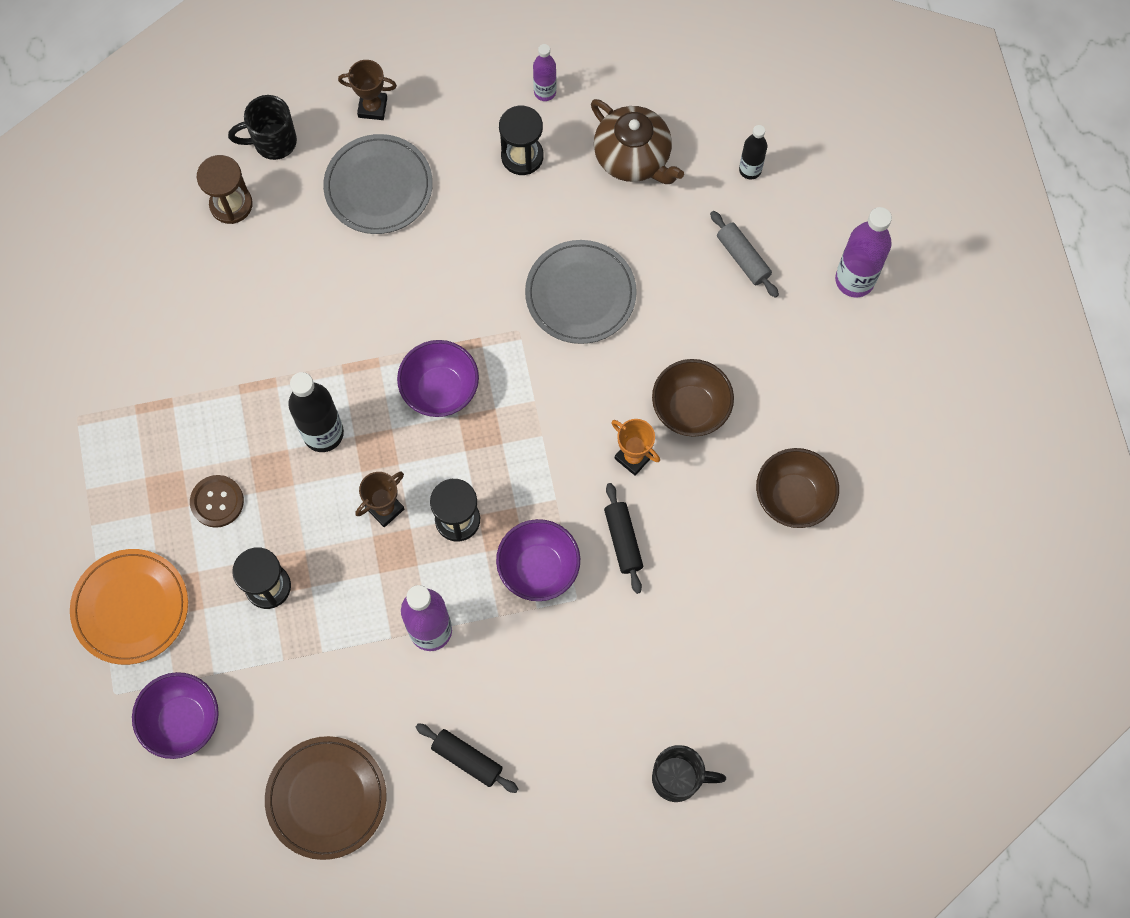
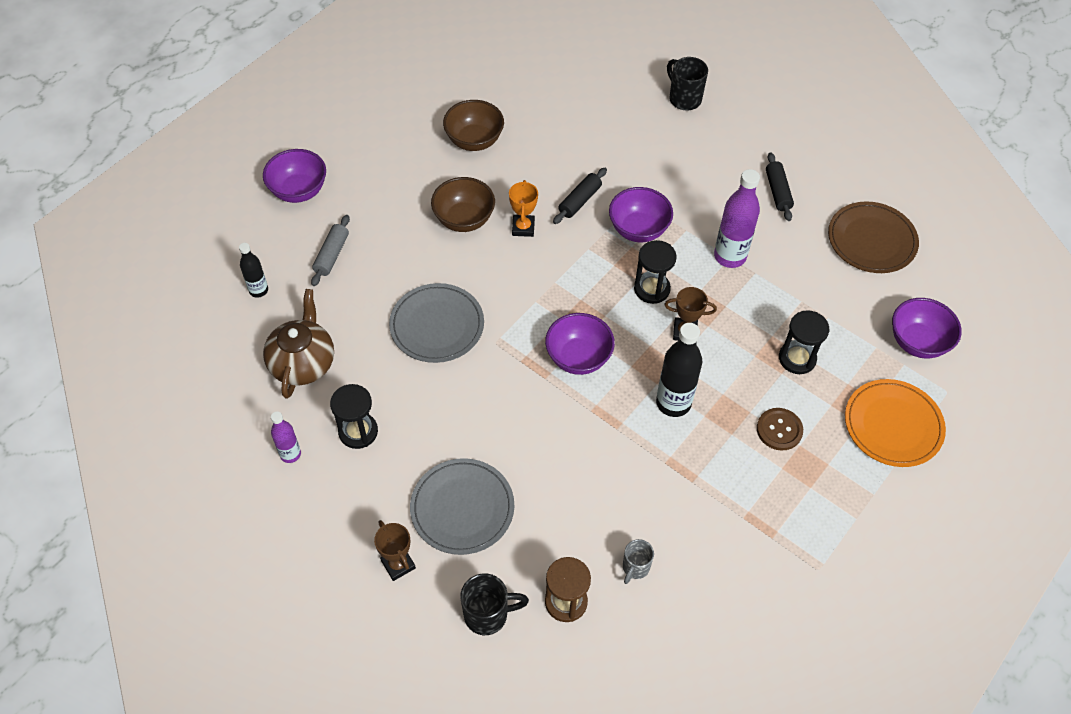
camera: 130 degrees left, 15 degrees down
black mug [228,95,297,160] -> black mug turned 45 degrees counterclockwise [460,573,529,635]
purple bottle [835,207,892,297] -> purple bowl [263,149,326,203]
none -> grey mug [623,539,654,584]

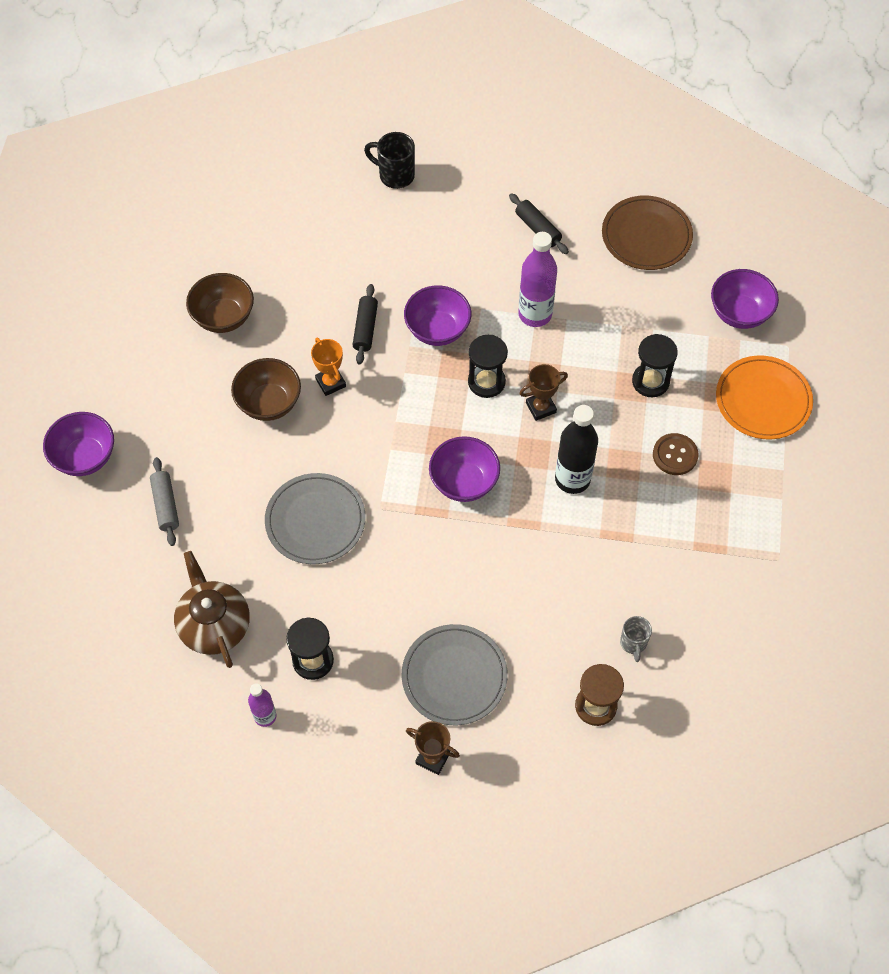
camera: 30 degrees left, 5 degrees up
black bottle [239,243,268,298] -> none
black mug [460,573,529,635] -> none

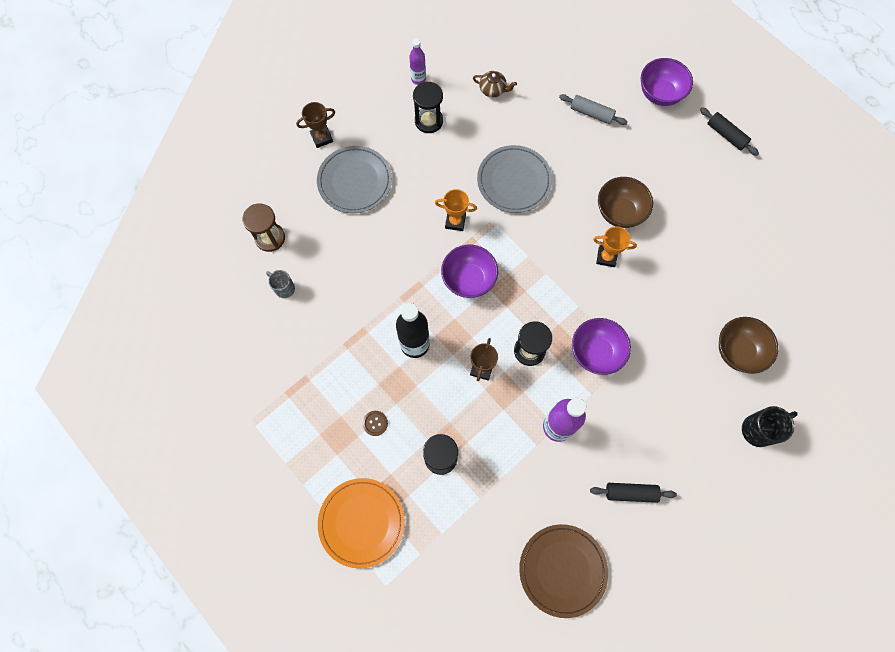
camera: 130 degrees right, 10 degrees up
brown teapot [174,551,250,668] -> brown teapot [473,71,517,97], size x0.53
brown bowl [186,273,254,333] -> brown bowl moved to [719,317,778,374]
black rolling pin [353,284,378,365] -> black rolling pin moved to [700,107,759,156]
brown button [653,433,699,475] -> brown button [362,411,388,436], size x0.66
purple bowl [711,269,779,329] -> none
none -> orange trophy [435,189,477,231]

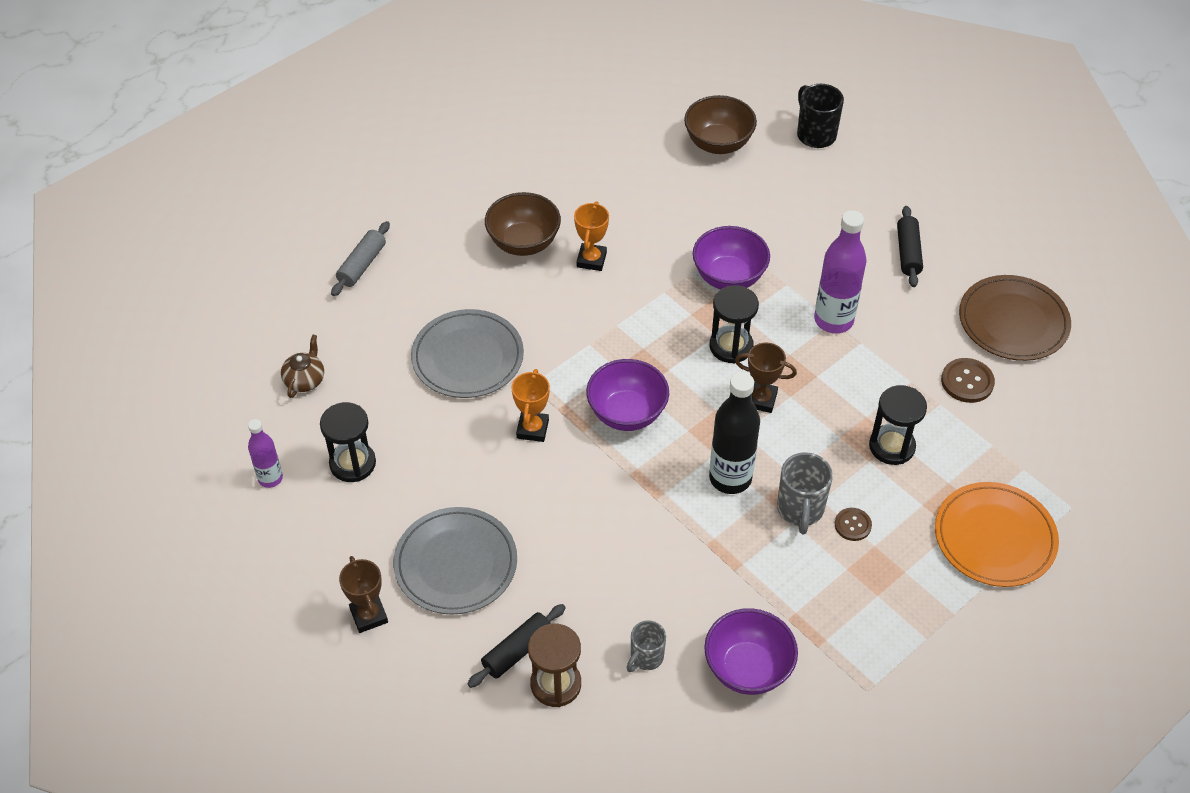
camera: 90 degrees left, 20 degrees down
purple bowl [641,58,693,106] -> purple bowl moved to [704,608,798,695]
black rolling pin [700,107,759,156] -> black rolling pin moved to [468,604,566,688]
none -> grey mug [777,452,833,534]
none -> brown button [941,358,995,403]

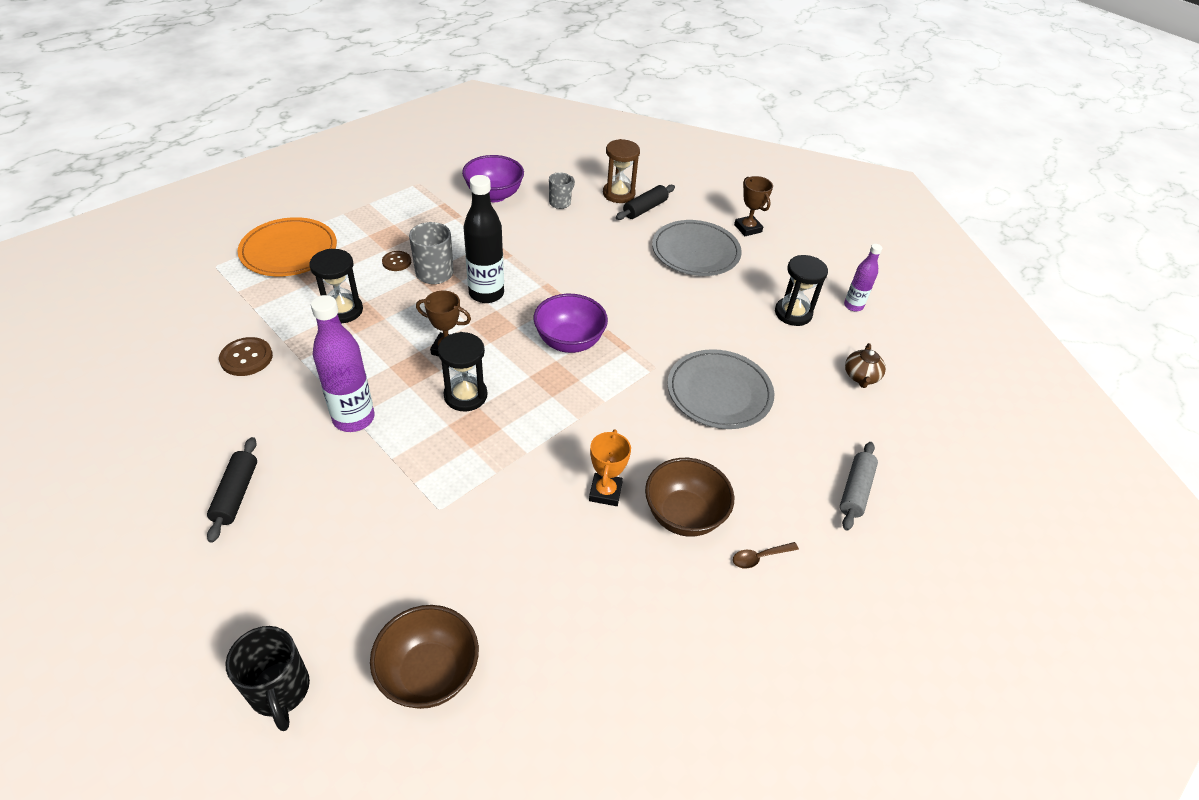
camera: 175 degrees right, 5 degrees down
orange trophy [511,369,550,442] -> none
purple bowl [693,226,770,289] -> none
brown plate [959,275,1071,361] -> none
none -> brown spoon [733,542,799,569]

